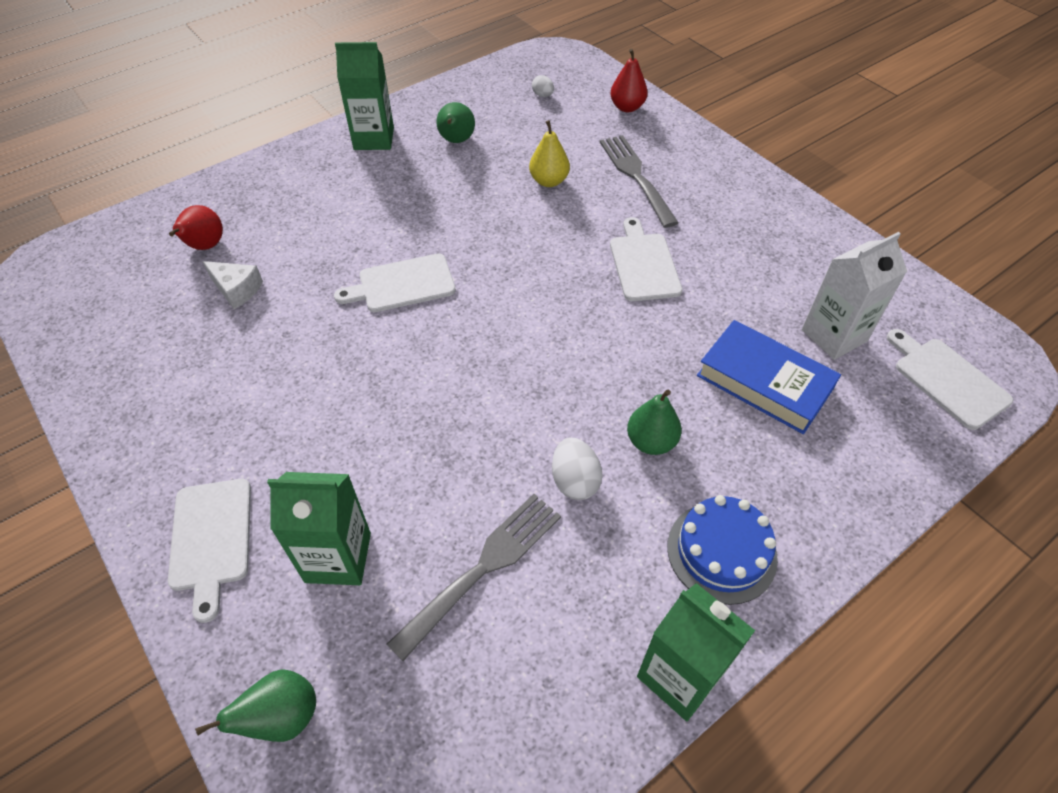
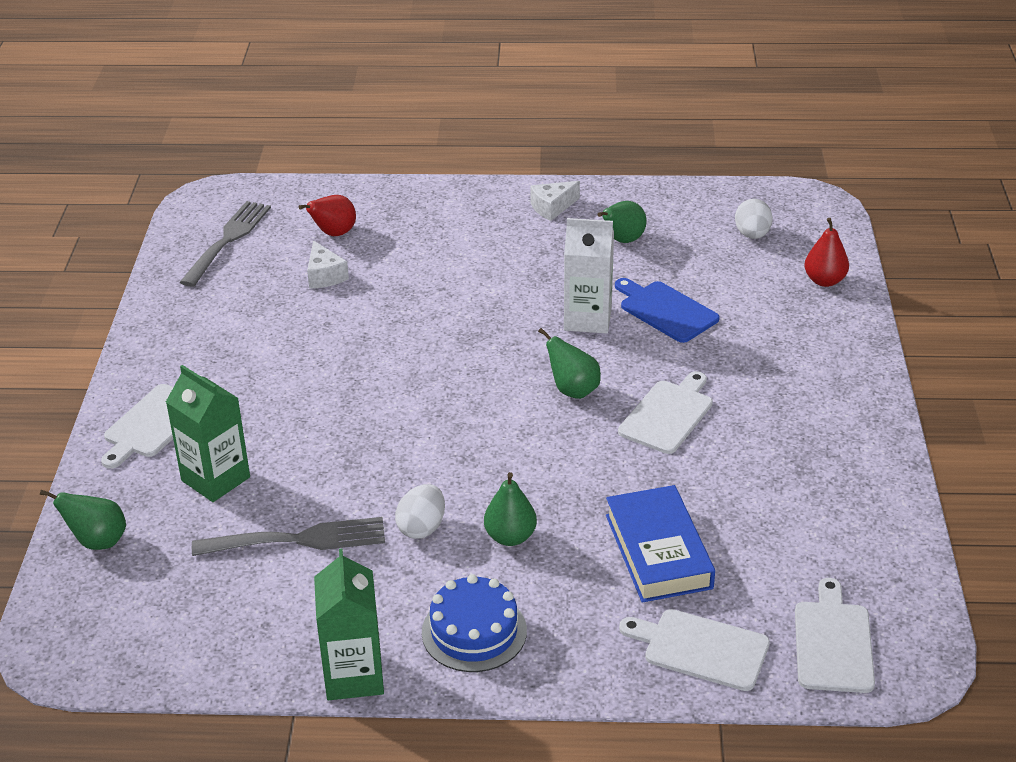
camera: 40 degrees right, 15 degrees down
white cutting board [334,254,456,312] -> white cutting board moved to [619,609,770,691]
green carton [335,42,394,150] -> white cheese [530,181,580,221]
yellow pear [529,120,570,187] -> blue cutting board [615,278,720,343]
white egg [532,75,554,97] -> white egg [735,199,773,239], size x1.61
grey fork [600,135,679,228] -> grey fork moved to [180,201,271,287]
white carton [802,232,907,360] -> white carton moved to [564,218,614,334]
none -> green pear [538,328,601,399]

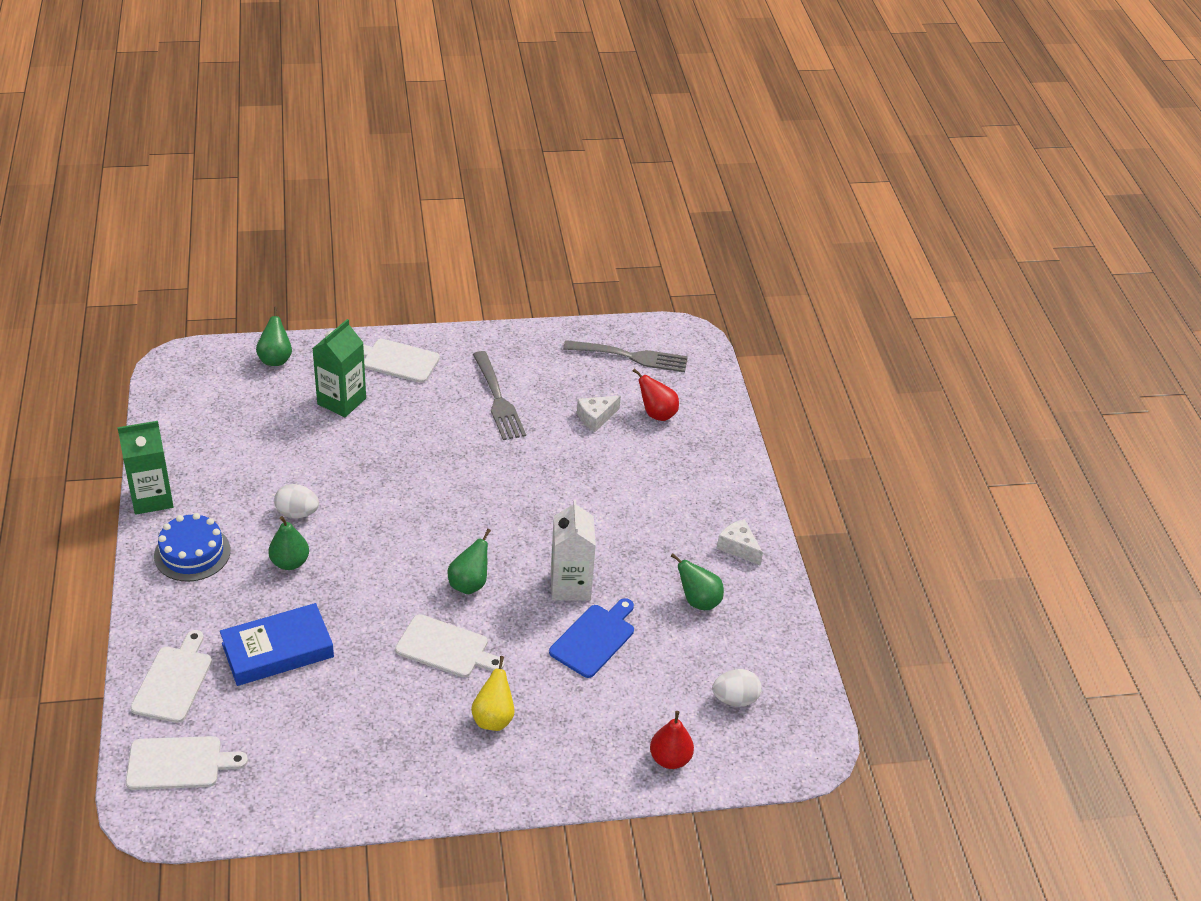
camera: 75 degrees right, 5 degrees up
grey fork [192,517,385,556] -> grey fork moved to [473,351,526,440]
none -> yellow pear [471,656,515,731]

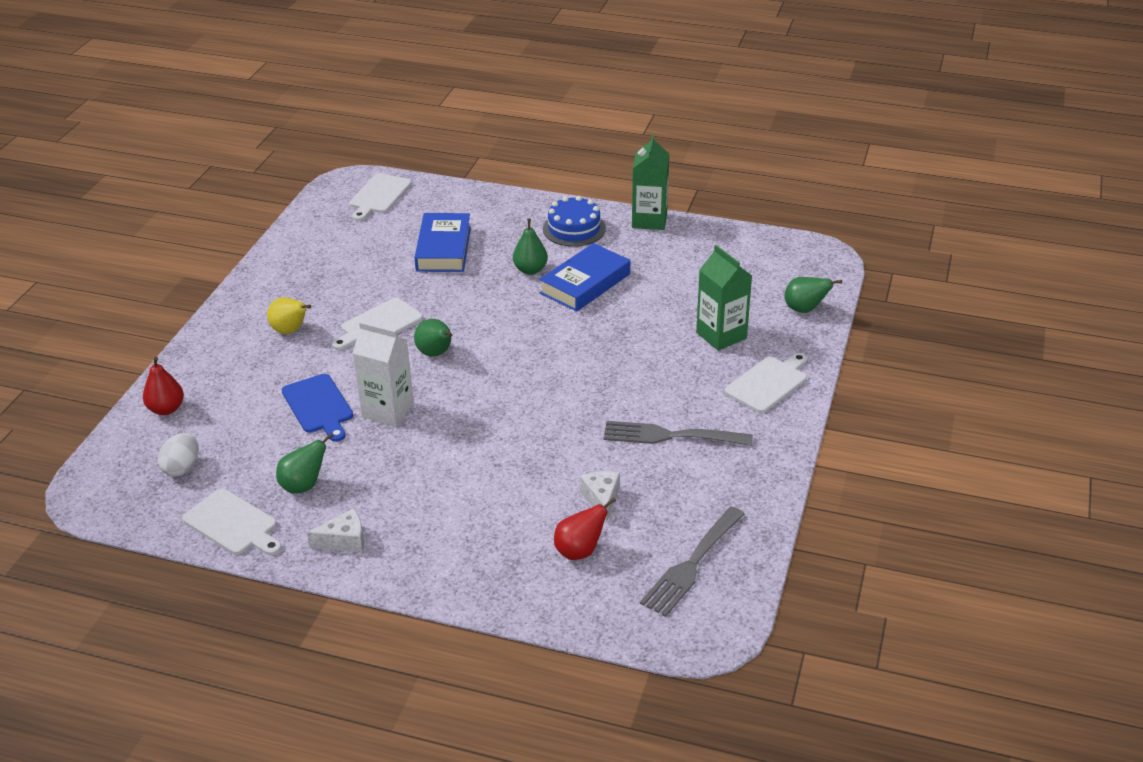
camera: 120 degrees right, 5 degrees down
white cutting board [130,630,212,723] -> white cutting board moved to [182,489,282,555]
white egg [274,484,319,518] -> blue book [539,243,630,312]

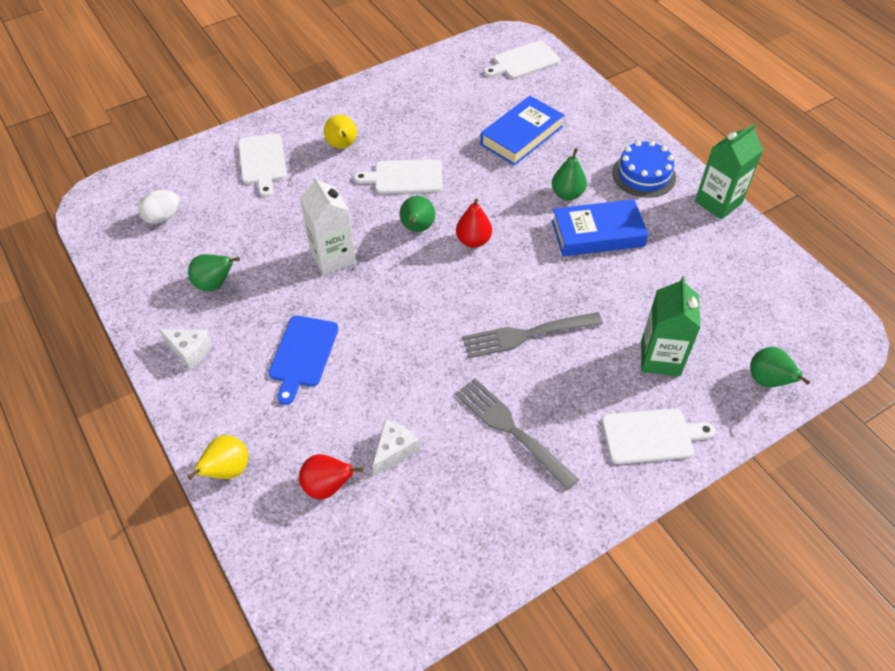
camera: 40 degrees right, 15 degrees up
red pear [143,357,184,415] -> red pear moved to [456,198,492,248]
white cutting board [182,489,282,555] -> white cutting board moved to [238,133,287,197]
blue cutting board [282,374,353,442] -> blue cutting board moved to [268,316,339,405]
grey fork [640,506,745,617] -> grey fork moved to [462,312,603,358]
none -> yellow pear [188,435,248,480]

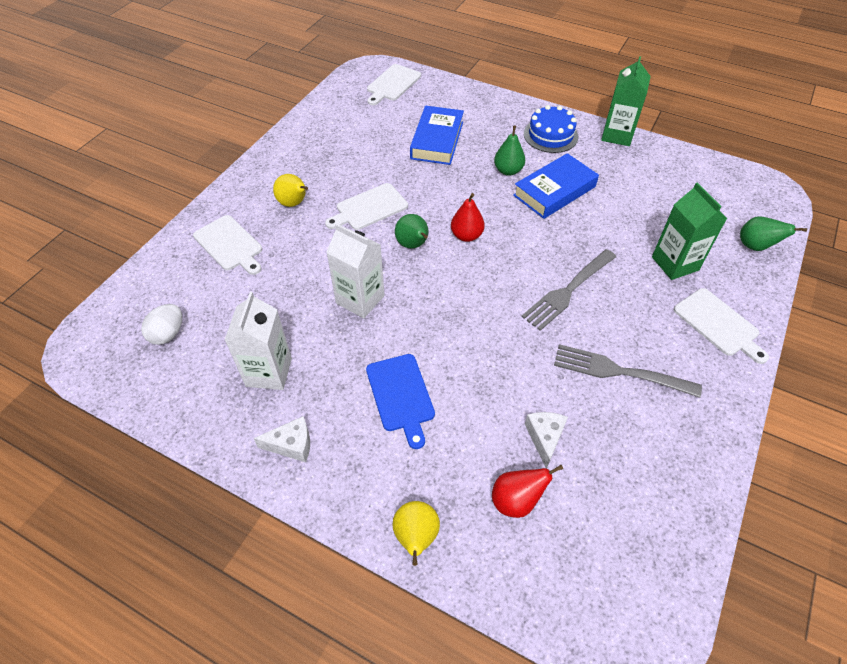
camera: 30 degrees left, 0 degrees up
green pear [188,254,240,291] -> white carton [225,292,292,390]
white cutting board [602,408,715,464] -> white cutting board turned 90 degrees clockwise [674,288,769,364]

